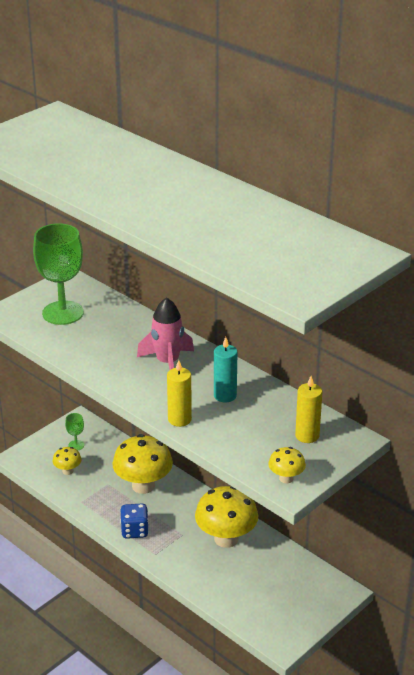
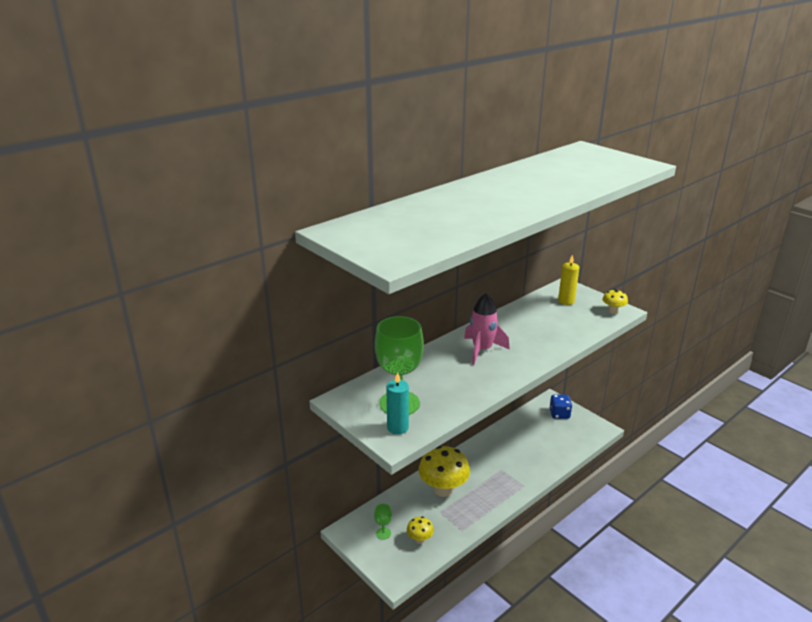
camera: 85 degrees left, 5 degrees down
blue dice [120,504,149,539] -> blue dice moved to [550,395,572,419]
yellow candle [167,360,192,427] -> none
yellow mushroom [195,486,258,548] -> none
turquoise candle [214,337,238,402] -> turquoise candle moved to [386,372,409,434]

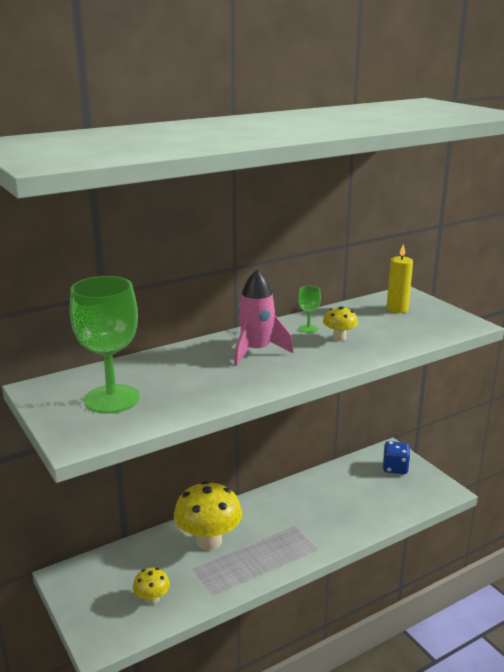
camera: 10 degrees right, 5 degrees down
green goblet [374,503,392,540] -> green goblet moved to [298,286,321,333]
turquoise candle [386,372,409,434] -> none
yellow mushroom [602,289,628,314] -> yellow mushroom moved to [323,306,358,341]

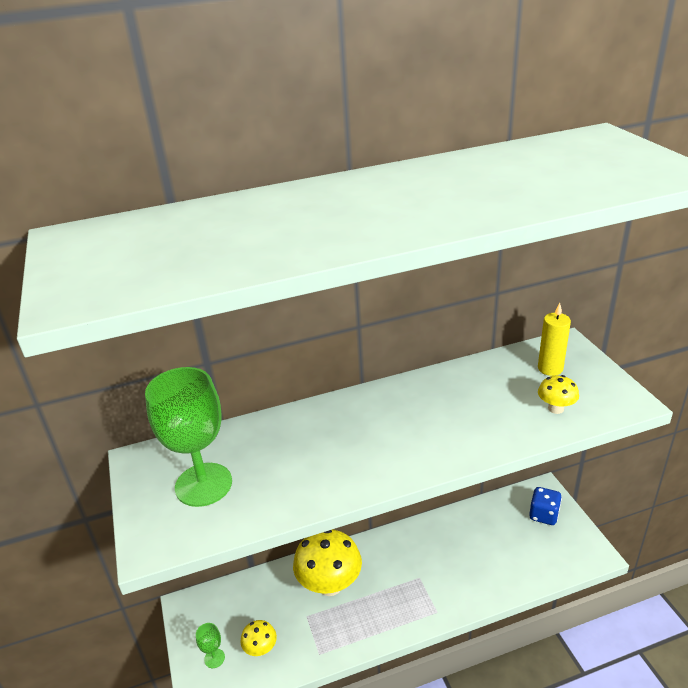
camera: 15 degrees right, 10 degrees up
pink rocket [234,270,293,366] -> none
green goblet [298,286,321,333] -> green goblet moved to [196,623,225,668]
yellow mushroom [323,306,358,341] -> yellow mushroom moved to [538,375,579,414]

